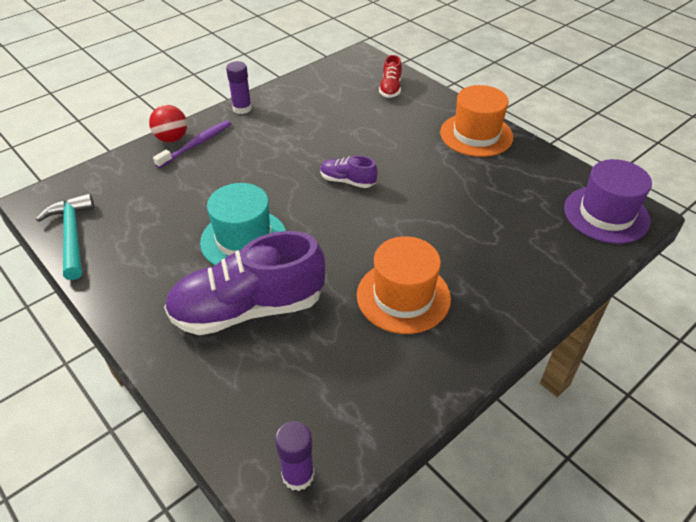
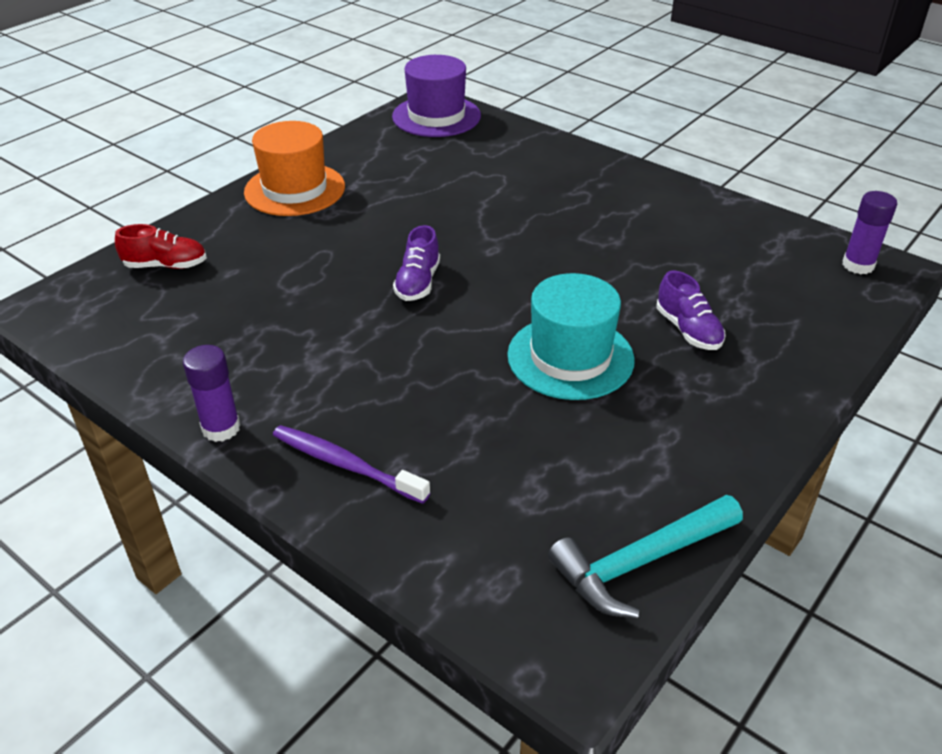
camera: 100 degrees left, 5 degrees down
red ball [149,105,187,142] -> none
purple shoe [164,231,325,335] -> purple shoe [656,270,726,350], size x0.46
orange hat [357,236,451,334] -> none

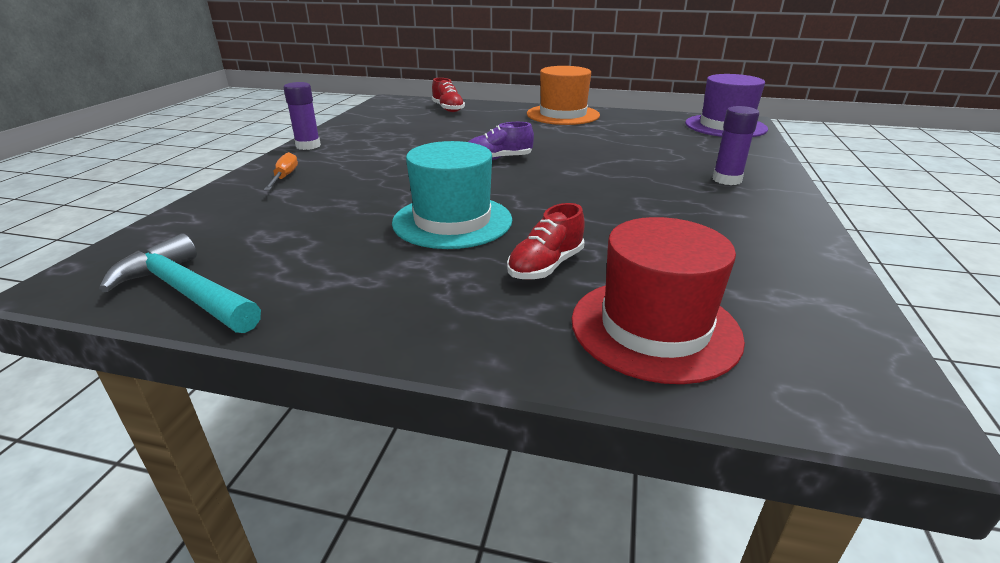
camera: 65 degrees right, 10 degrees down
purple toothbrush [273,425,430,504] -> orange screwdriver [264,152,298,190]
purple shoe [656,270,726,350] -> red shoe [507,203,585,280]
purple glue stick [842,191,897,274] -> purple glue stick moved to [712,106,759,185]
none -> red hat [572,217,745,384]

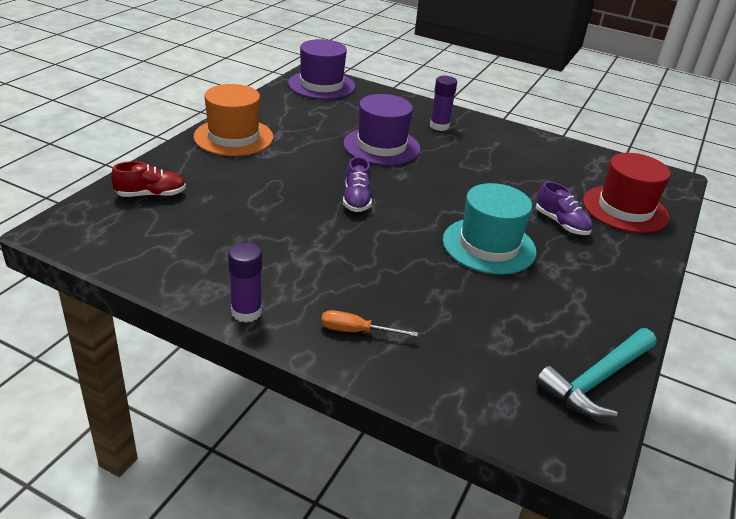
camera: 80 degrees left, 5 degrees up
red shoe [507,203,585,280] -> purple shoe [536,181,592,235]
none -> purple hat [343,94,421,165]

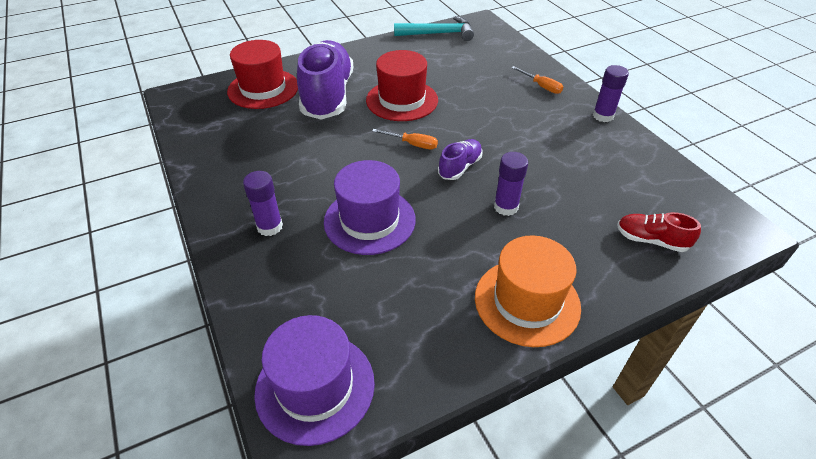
camera: 140 degrees left, 10 degrees up
turquoise hat [443,183,537,275] -> red hat [366,50,438,121]
purple shoe [536,181,592,235] -> purple shoe [297,40,353,120], size x2.16
none -> orange screwdriver [372,129,438,149]
none -> purple glue stick [494,152,528,216]

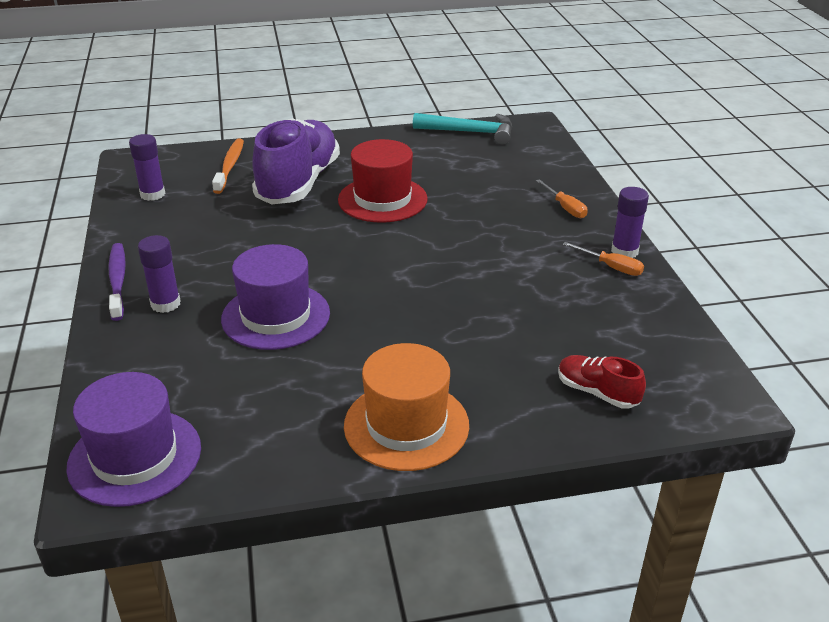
camera: 15 degrees right, 10 degrees down
red hat [227,40,298,109] -> orange toothbrush [212,139,244,194]
orange screwdriver [372,129,438,149] -> orange screwdriver moved to [563,242,644,276]
purple shoe [438,139,483,180] -> none
purple glue stick [494,152,528,216] -> purple glue stick moved to [129,134,165,201]
none -> purple toothbrush [108,243,126,321]

